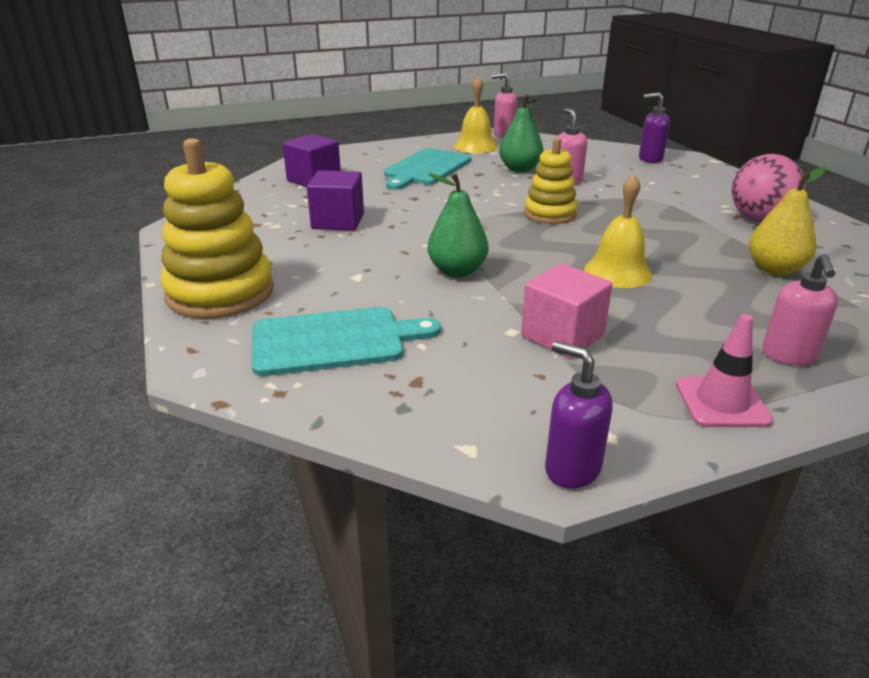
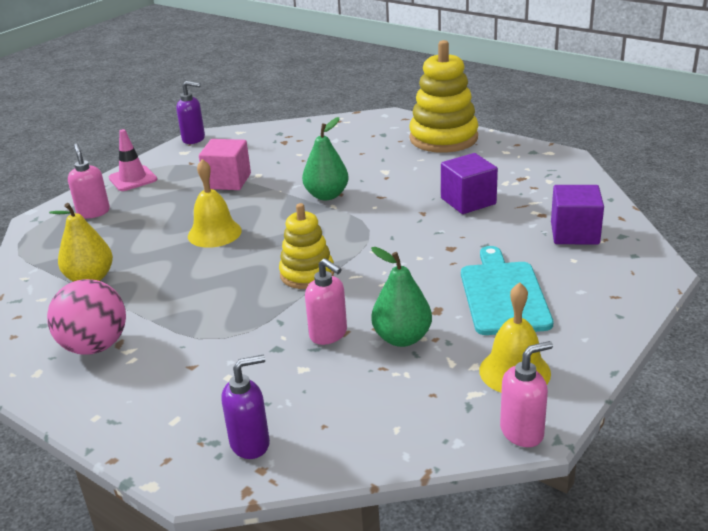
camera: 150 degrees right, 0 degrees up
turquoise cutting board [251,307,441,376] -> none

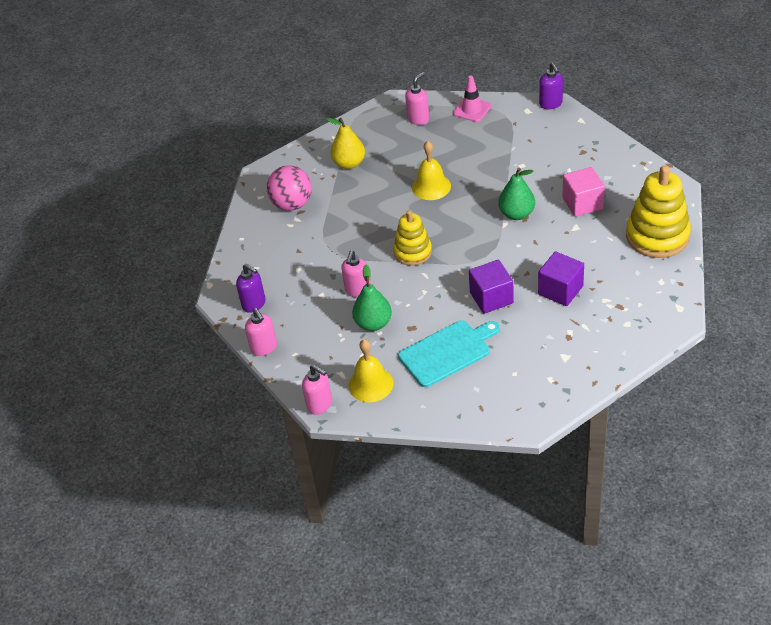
camera: 65 degrees right, 15 degrees up
pink cube [199,139,251,190] -> pink cube moved to [562,167,605,217]
purple cube [551,185,604,245] -> purple cube moved to [469,260,514,314]
none -> pink soap dispenser [245,308,277,356]

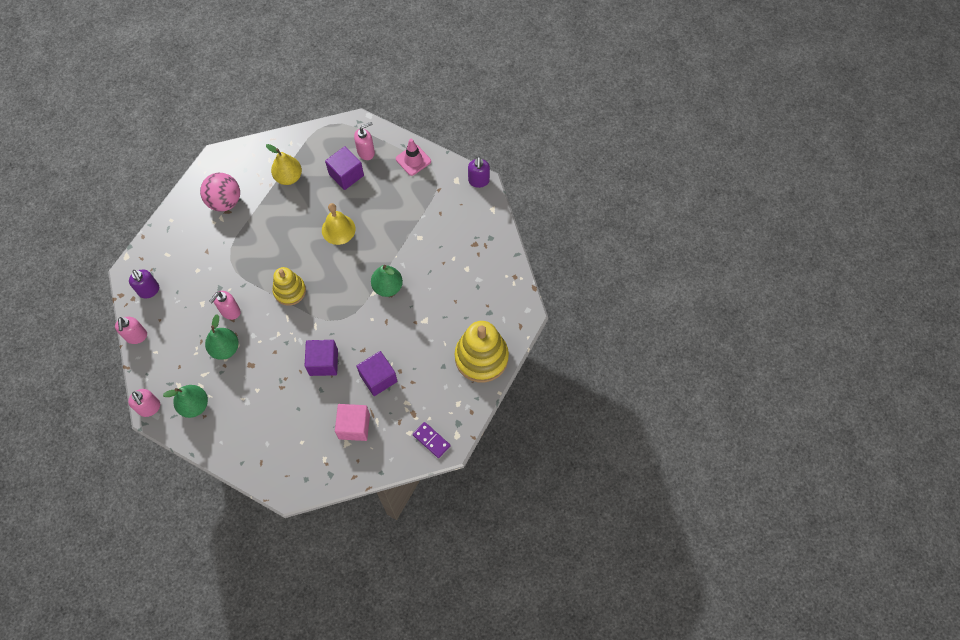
camera: 15 degrees right, 20 degrees up
yellow bell [348,339,393,402] -> green pear [163,385,208,418]
turquoise cutting board [398,320,500,387] -> none
pink cube [562,167,605,217] -> pink cube moved to [335,404,370,441]
none -> purple cube [325,146,364,190]
none -> purple domino [413,422,451,458]

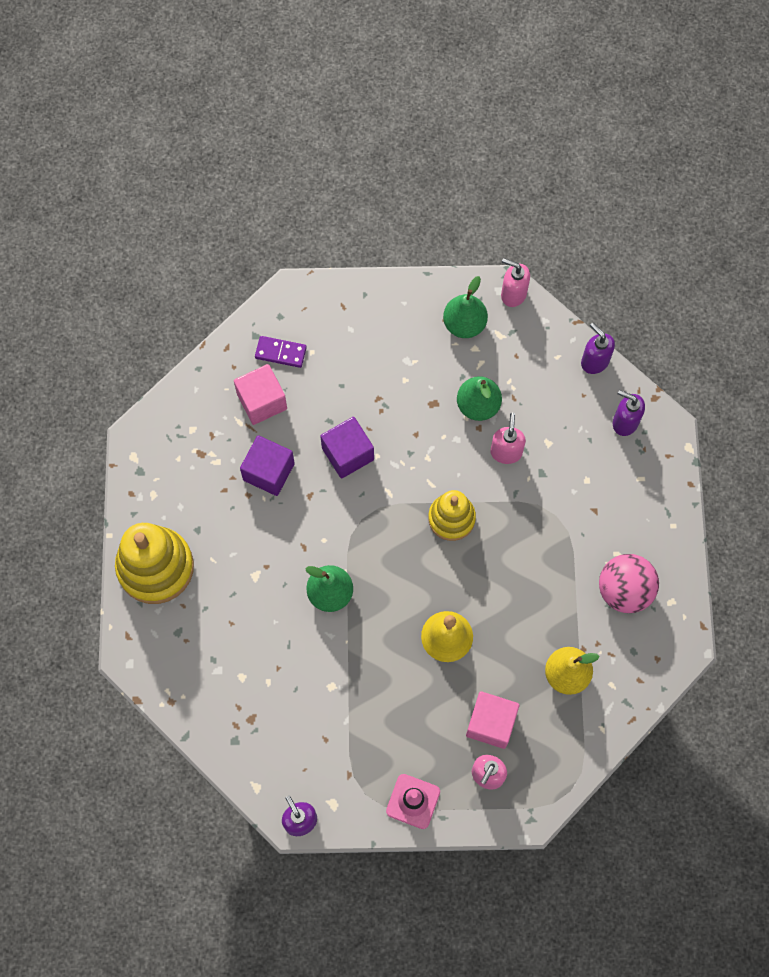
camera: 150 degrees right, 5 degrees up
pink soap dispenser [115,317,147,344] -> purple soap dispenser [581,322,615,374]
purple cube [325,146,364,190] -> pink cube [466,691,520,749]
purple domino [413,422,451,458] -> purple domino moved to [255,336,307,368]

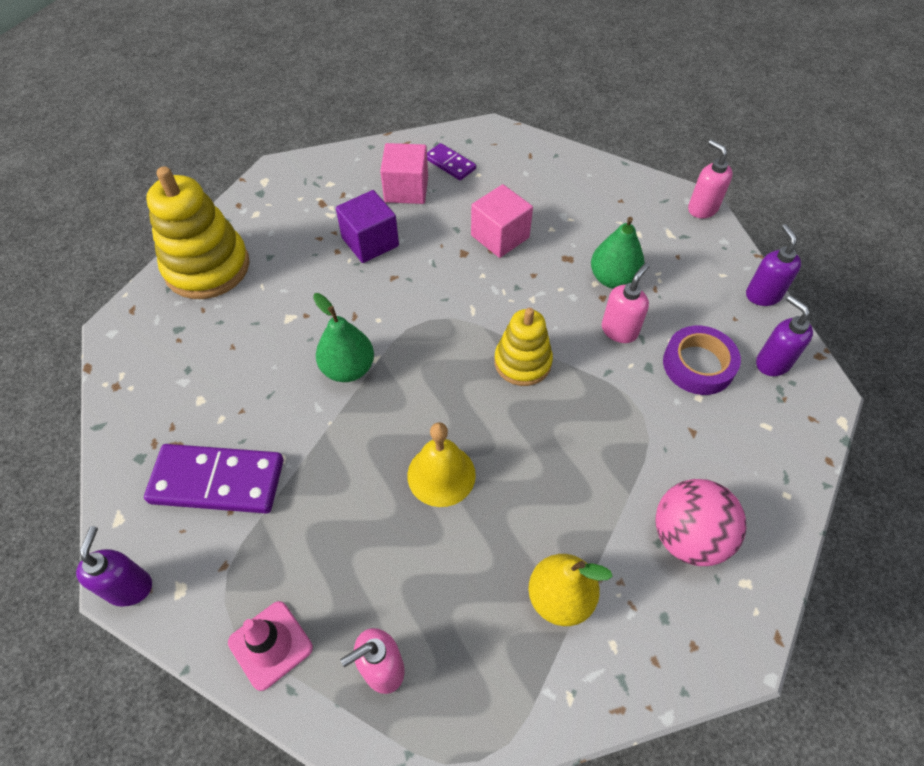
camera: 30 degrees right, 15 degrees down
purple cube [320,417,374,479] -> none
green pear [443,276,488,338] -> none
pink cube [466,691,520,749] -> pink cube moved to [471,184,533,258]
none -> purple domino [144,444,283,514]
none -> purple tape [663,325,741,395]

